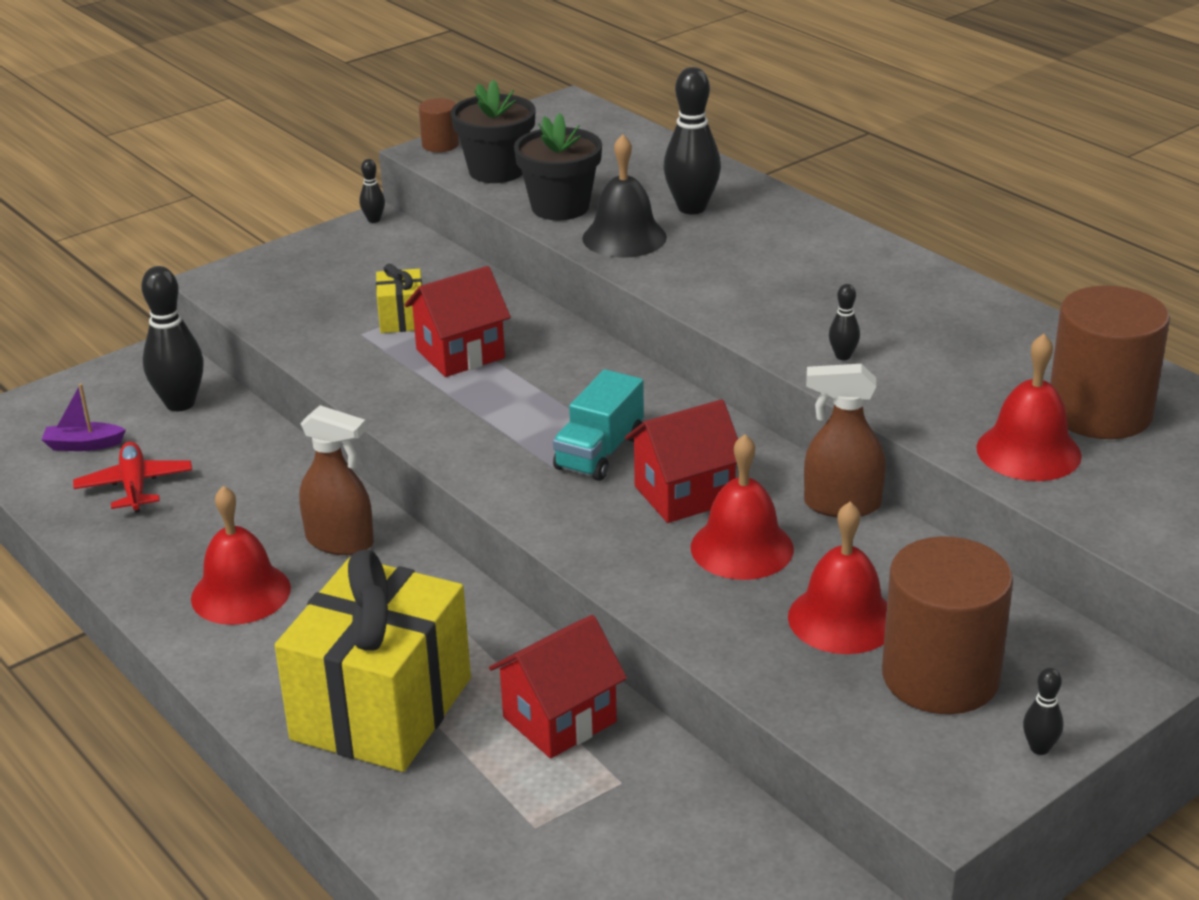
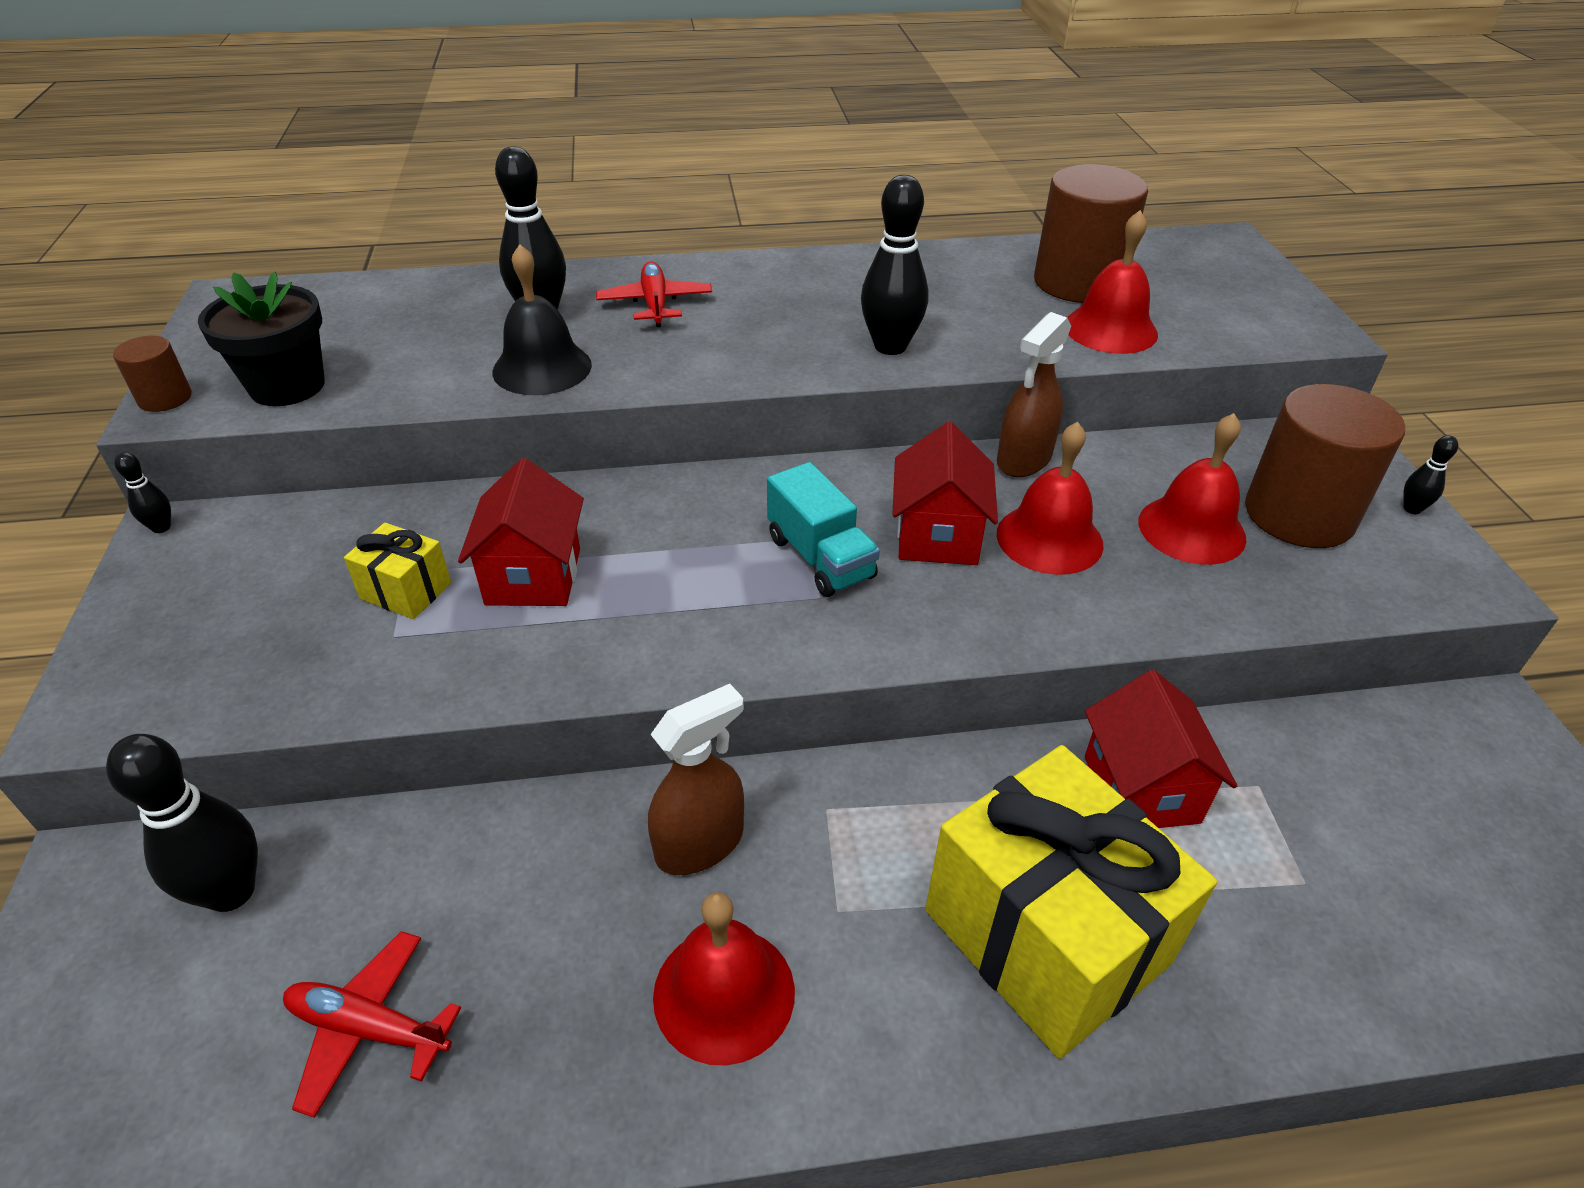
camera: 60 degrees left, 10 degrees up
purple boat [42,384,126,451] -> none
black flower pot [514,113,602,220] -> none
black bowling pin [829,284,860,360] -> black bowling pin [861,175,929,355], size x2.10
none -> red plane [596,262,712,327]

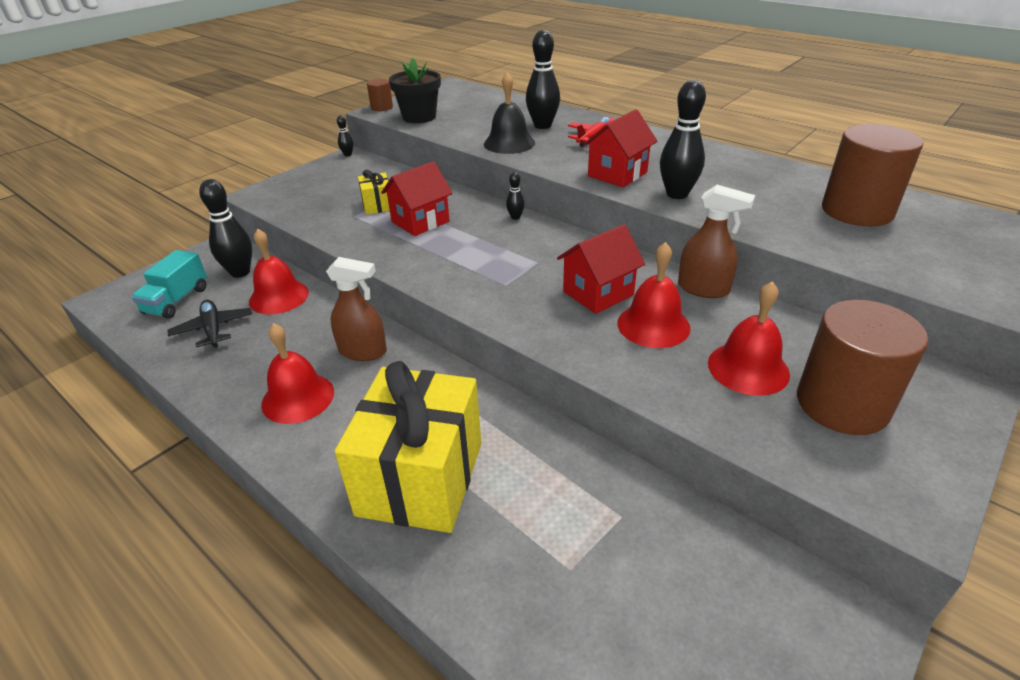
camera: 50 degrees right, 5 degrees down
red plane [283,931,461,1118] -> black plane [167,300,252,348]
turquoise truck [767,462,880,597] -> turquoise truck moved to [131,250,207,319]
brown spray bottle [997,312,1071,477] -> brown spray bottle turned 150 degrees counterclockwise [678,185,755,298]
red bell [1067,210,1158,354] -> red bell moved to [249,229,309,314]
red house [1085,670,1237,828] -> red house moved to [583,109,658,187]
black bowling pin [1403,435,1458,514] -> black bowling pin moved to [506,172,525,220]

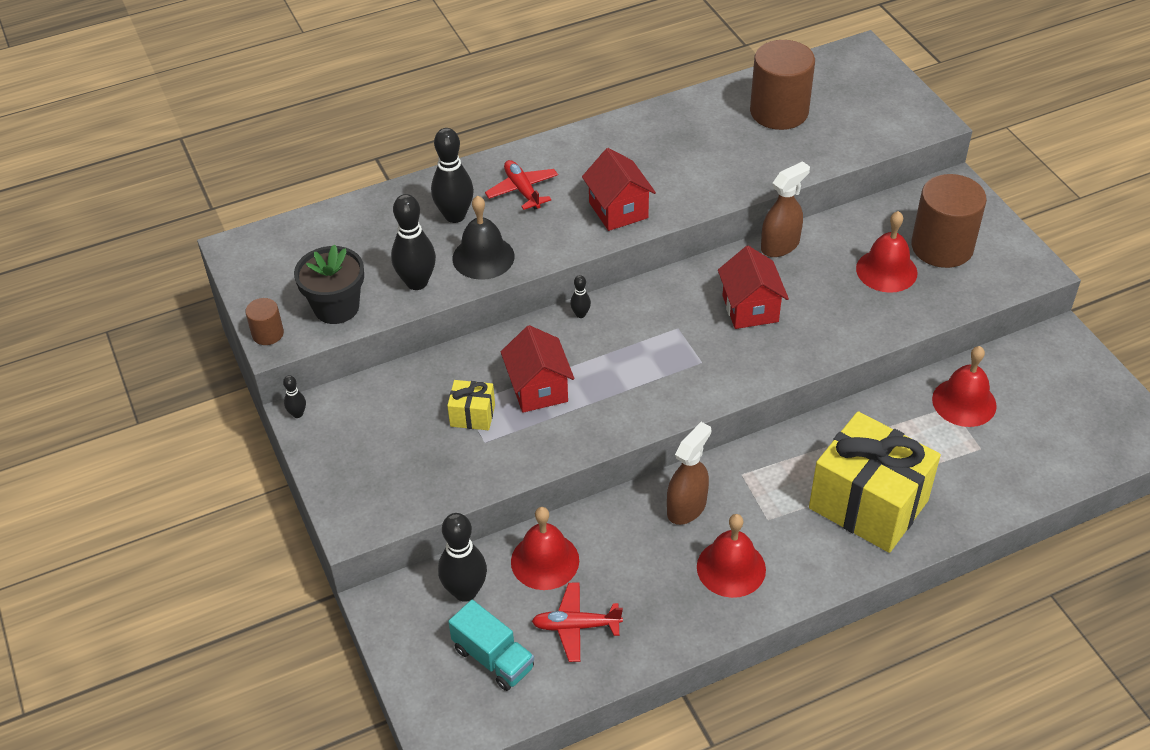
camera: 65 degrees left, 10 degrees up
black plane [167,300,252,348] -> red plane [532,582,623,662]
red bell [617,242,691,348] -> red bell moved to [932,346,997,427]
black bowling pin [660,80,706,199] -> black bowling pin moved to [391,194,436,290]

